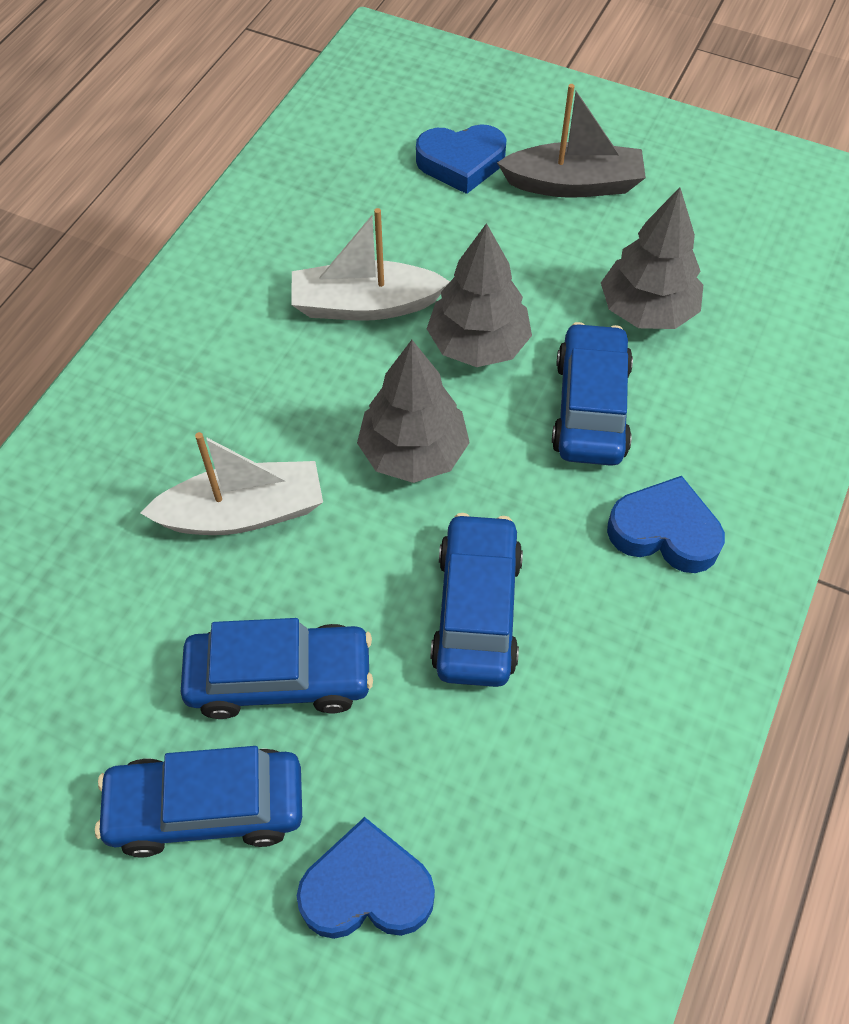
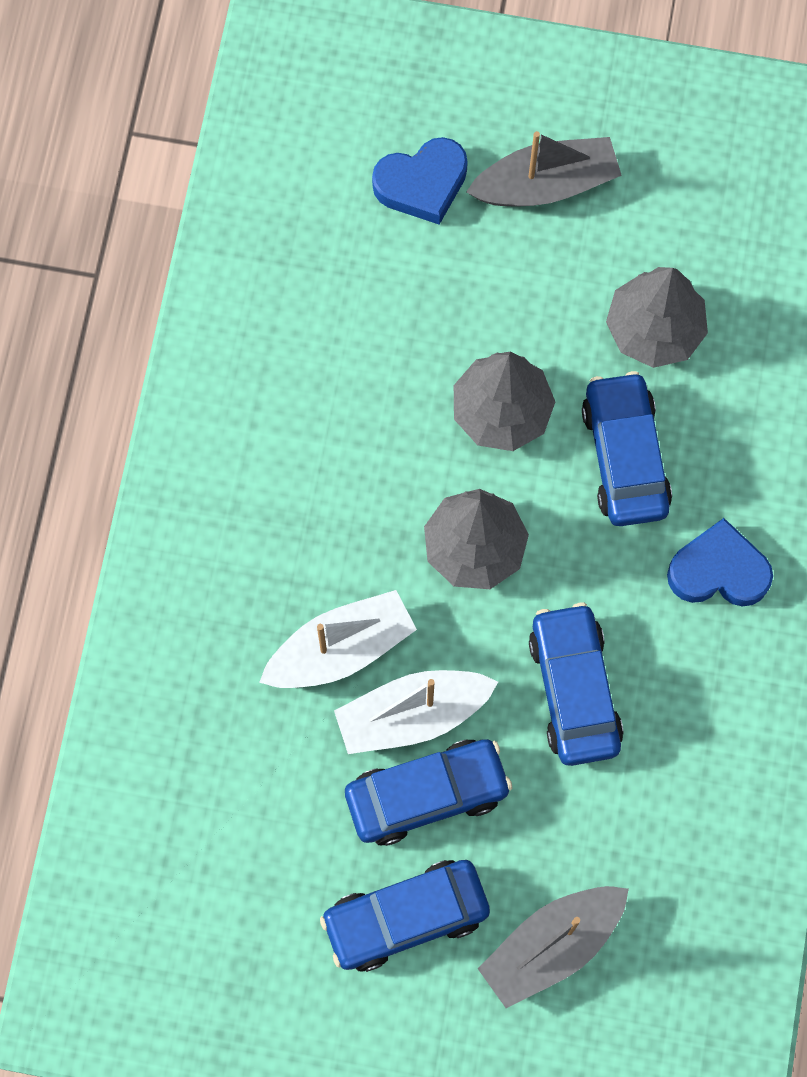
camera: 15 degrees left, 15 degrees up
white boat [291,208,450,320] -> white boat moved to [334,670,498,754]
blue heart [297,817,435,939] -> grey boat [478,886,629,1008]

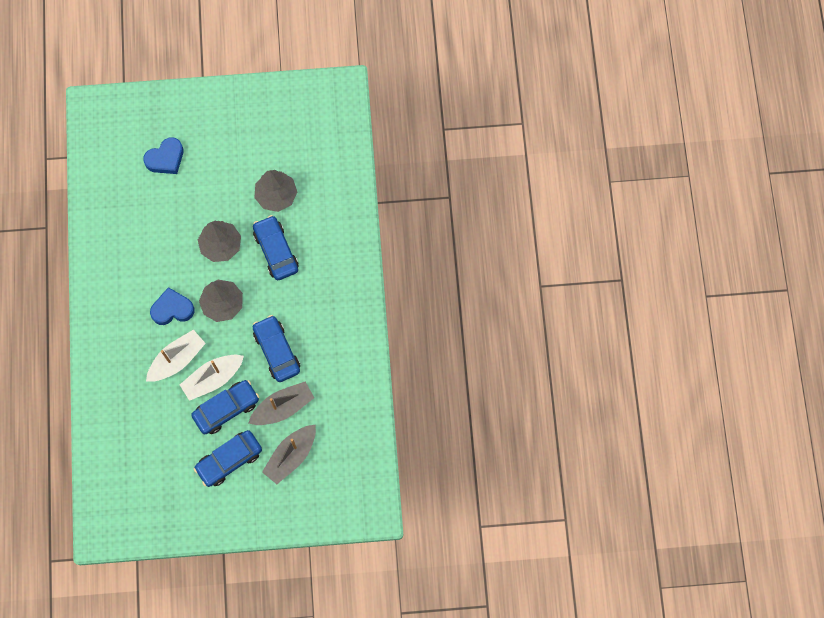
camera: 15 degrees left, 0 degrees up
grey boat [466,131,622,206] -> grey boat moved to [249,382,314,425]
blue heart [667,518,773,607] -> blue heart moved to [150,287,195,325]

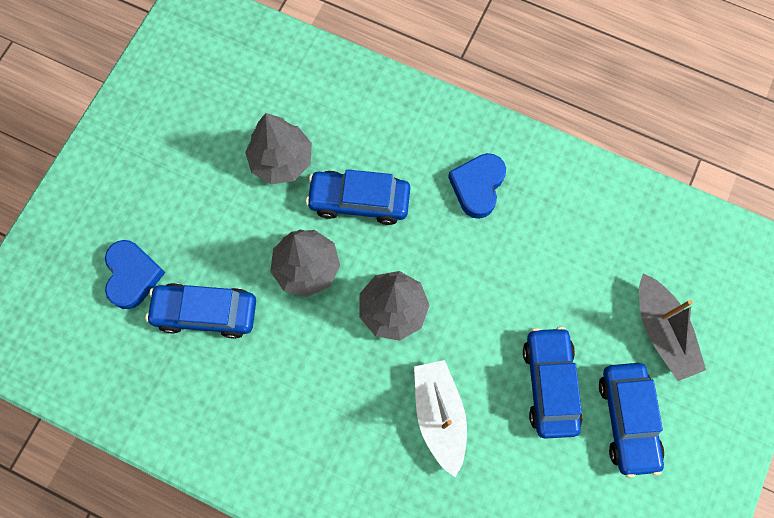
camera: 60 degrees left, 0 degrees up
blue heart [150,287,195,325] -> blue heart moved to [448,153,506,219]
white boat [180,355,244,401] -> none
grey boat [249,382,314,425] -> none
blue car [253,315,300,382] -> blue car moved to [145,283,256,339]

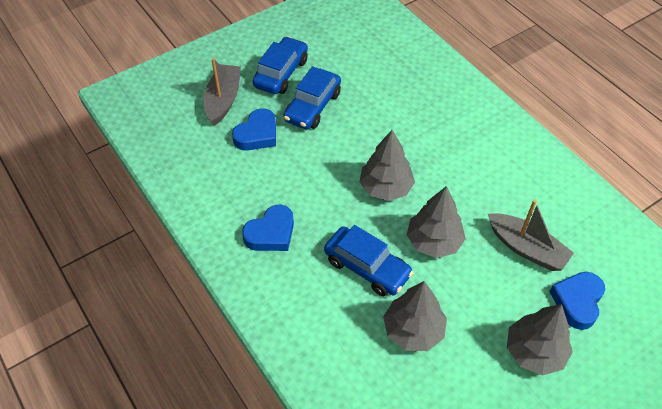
camera: 150 degrees left, 20 degrees down
blue car [145,283,256,339] -> grey boat [488,200,574,271]
white boat [414,360,467,477] -> none
none -> blue heart [232,108,276,151]
none -> grey tree [507,304,573,376]

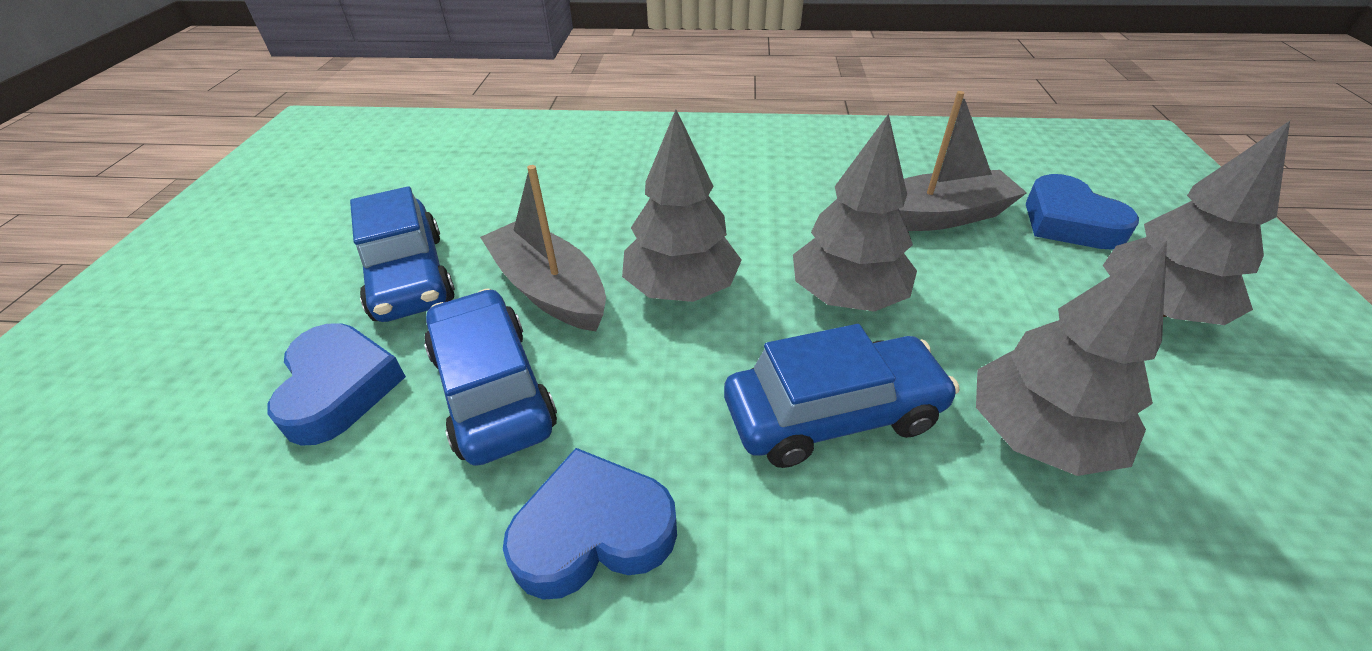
camera: 50 degrees left, 10 degrees down
grey boat [204,58,241,125] -> grey boat moved to [480,165,606,331]
blue heart [242,204,294,251] -> blue heart turned 105 degrees counterclockwise [503,448,677,600]
blue car [253,36,308,94] -> blue car moved to [424,288,557,466]

